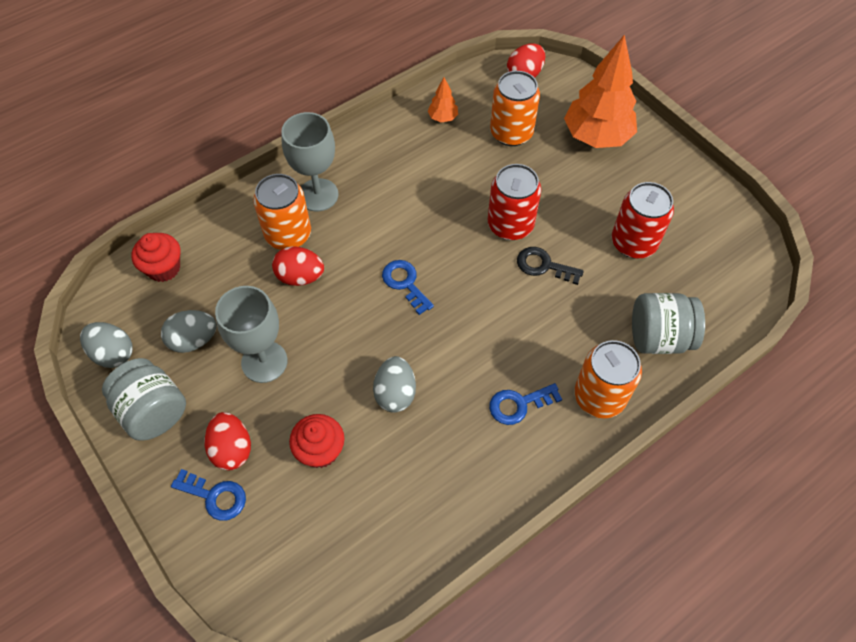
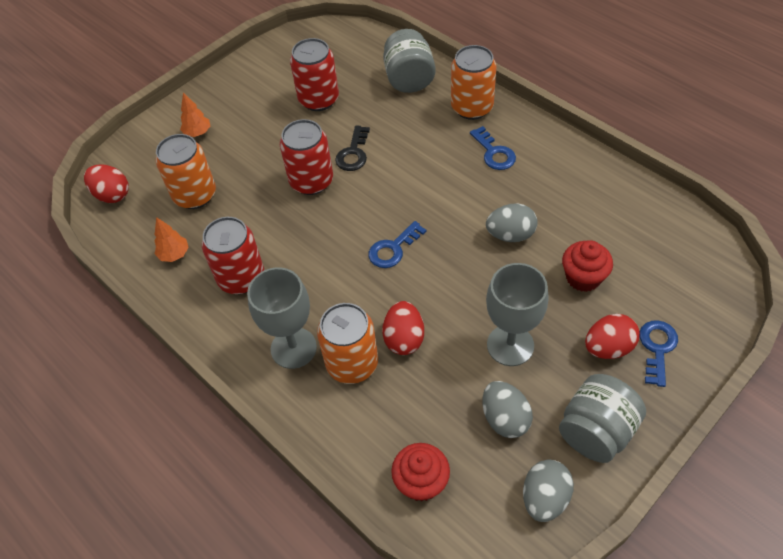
camera: 95 degrees left, 5 degrees down
orange tree [564,34,637,148] -> orange tree [180,93,210,137], size x0.43
none -> red can [202,217,264,294]

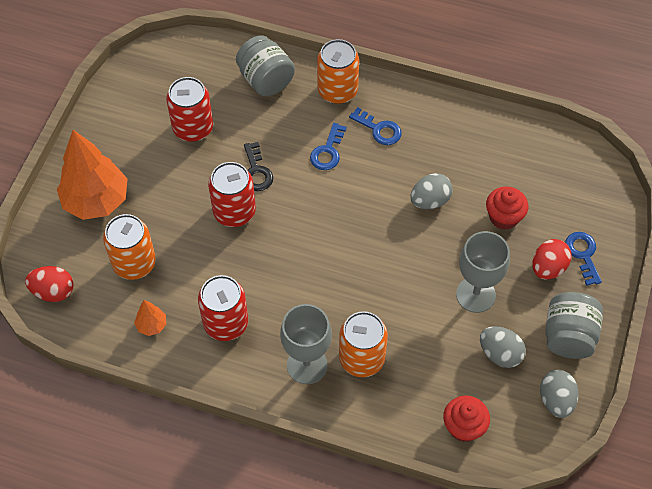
camera: 30 degrees left, 5 degrees up
orange tree [180,93,210,137] -> orange tree [57,130,128,220], size x2.30
blue key [368,221,427,268] -> blue key moved to [310,123,347,170]
red egg [382,301,424,355] -> none

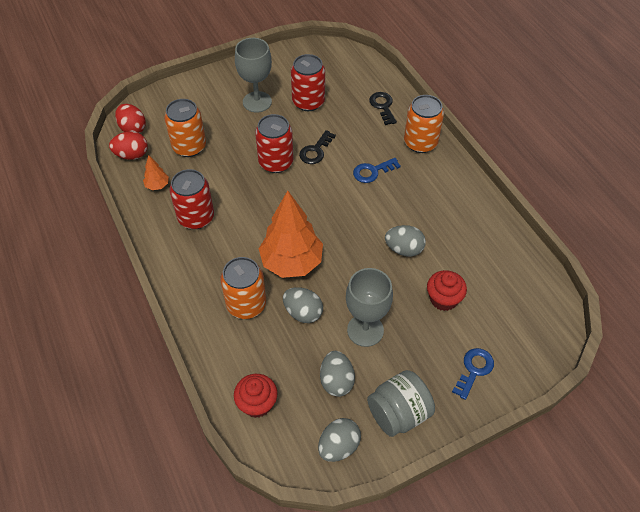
camera: 45 degrees right, 5 degrees down
orange tree [57,130,128,220] -> orange tree moved to [259,190,323,278]
grey jar [236,35,295,96] -> black key [369,92,397,125]
grey goblet [280,304,332,384] -> grey goblet moved to [235,38,272,113]
blue key [349,107,402,145] -> none
red egg [533,239,571,280] -> red egg moved to [109,131,148,160]
none -> grey egg [283,287,323,323]

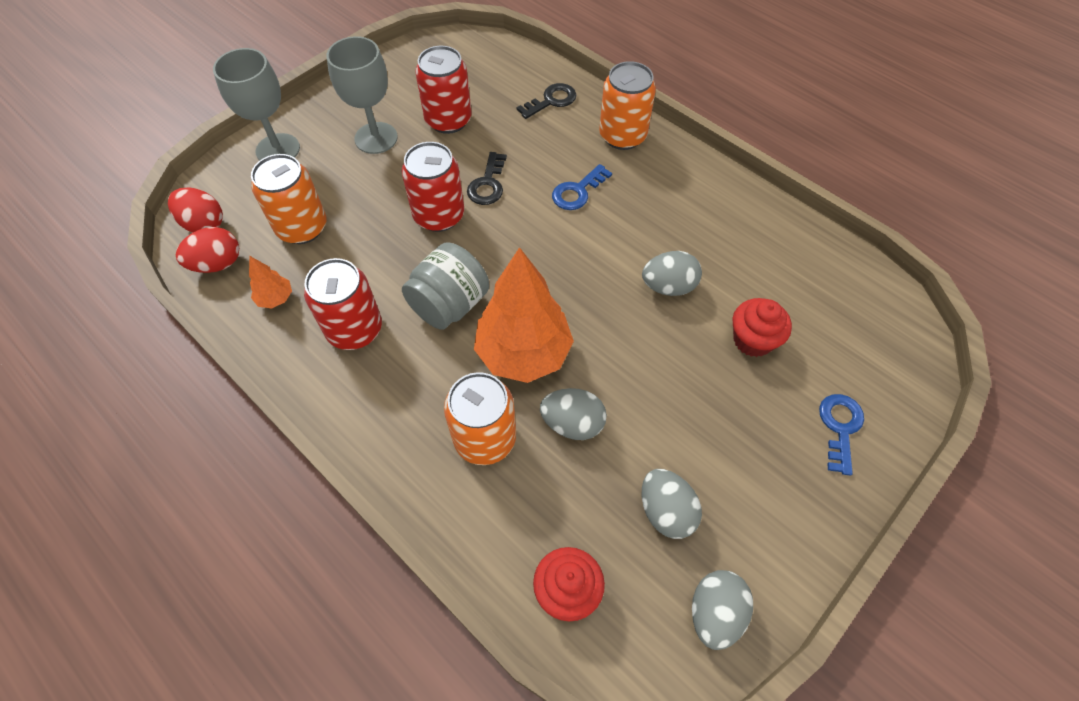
camera: 20 degrees left, 5 degrees up
grey goblet [346,268,393,347] -> grey goblet moved to [213,48,300,161]
grey jar [367,370,435,437] -> grey jar moved to [402,243,489,330]
black key [369,92,397,125] -> black key turned 90 degrees clockwise [517,83,576,119]

